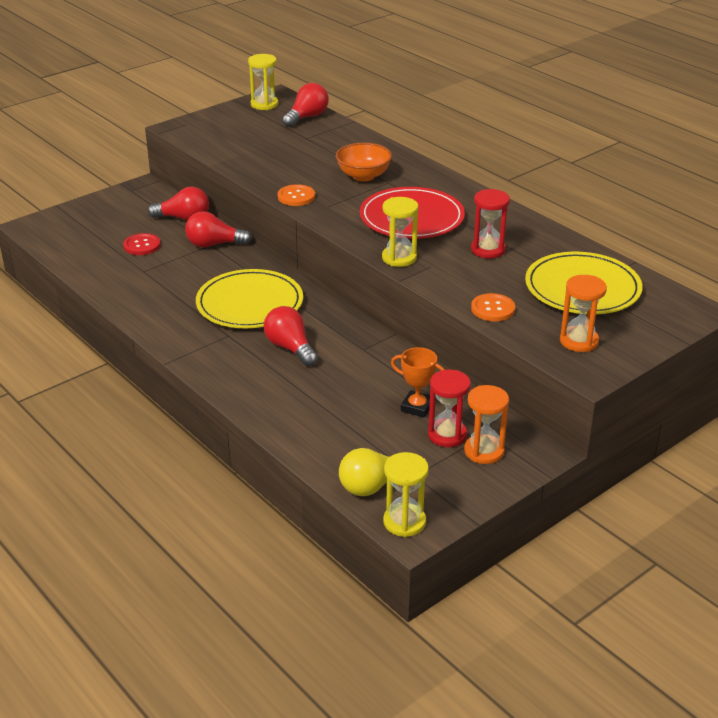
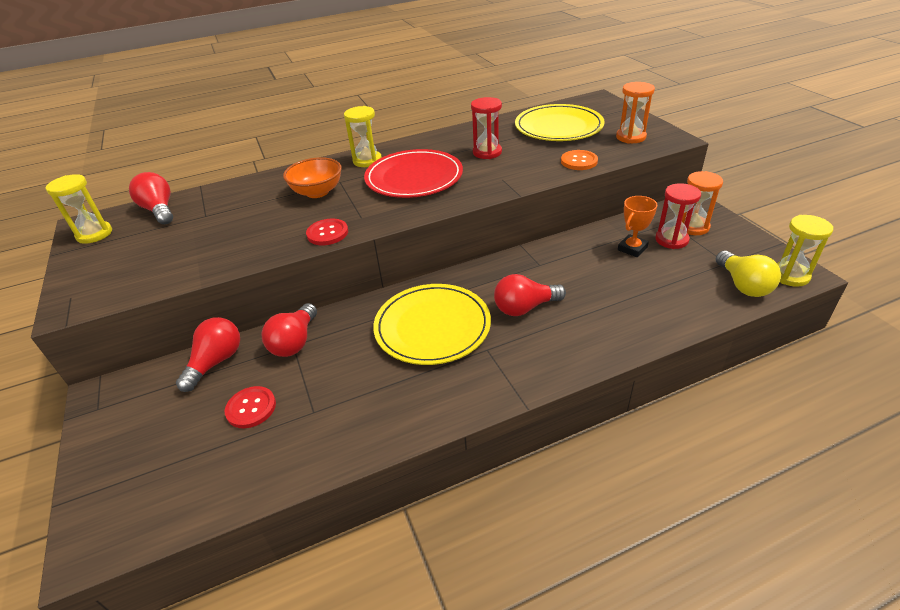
camera: 70 degrees left, 5 degrees up
orange button [278,184,315,206] -> red button [306,219,348,245]
yellow hourglass [382,197,419,267] -> yellow hourglass moved to [344,106,382,167]

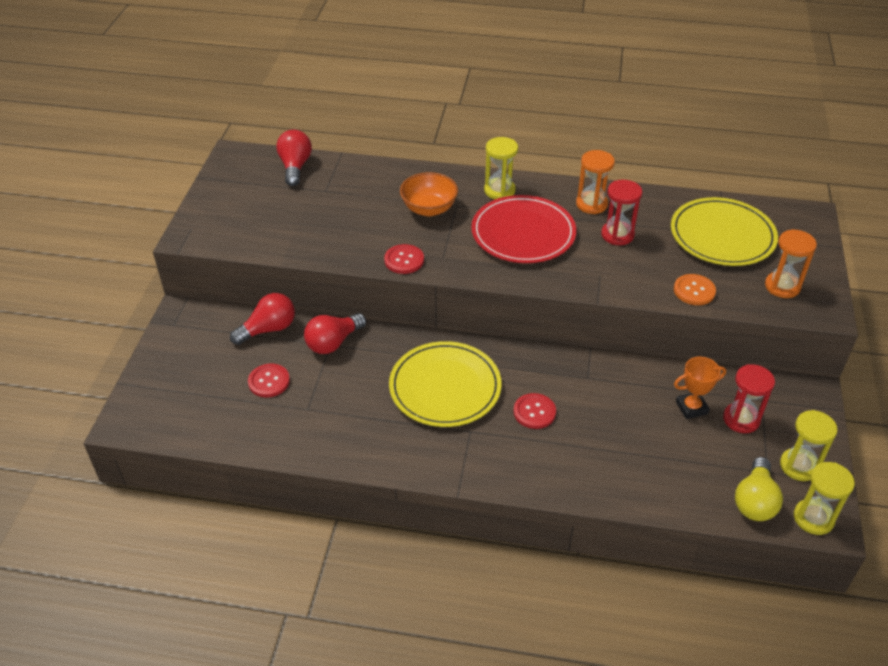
camera: 30 degrees right, 5 degrees up
yellow hourglass [46,174,112,244] -> yellow hourglass moved to [780,410,837,481]
red light bulb [494,274,566,316] -> red button [514,393,556,429]
orange hourglass [682,171,723,235] -> orange hourglass moved to [576,150,615,214]

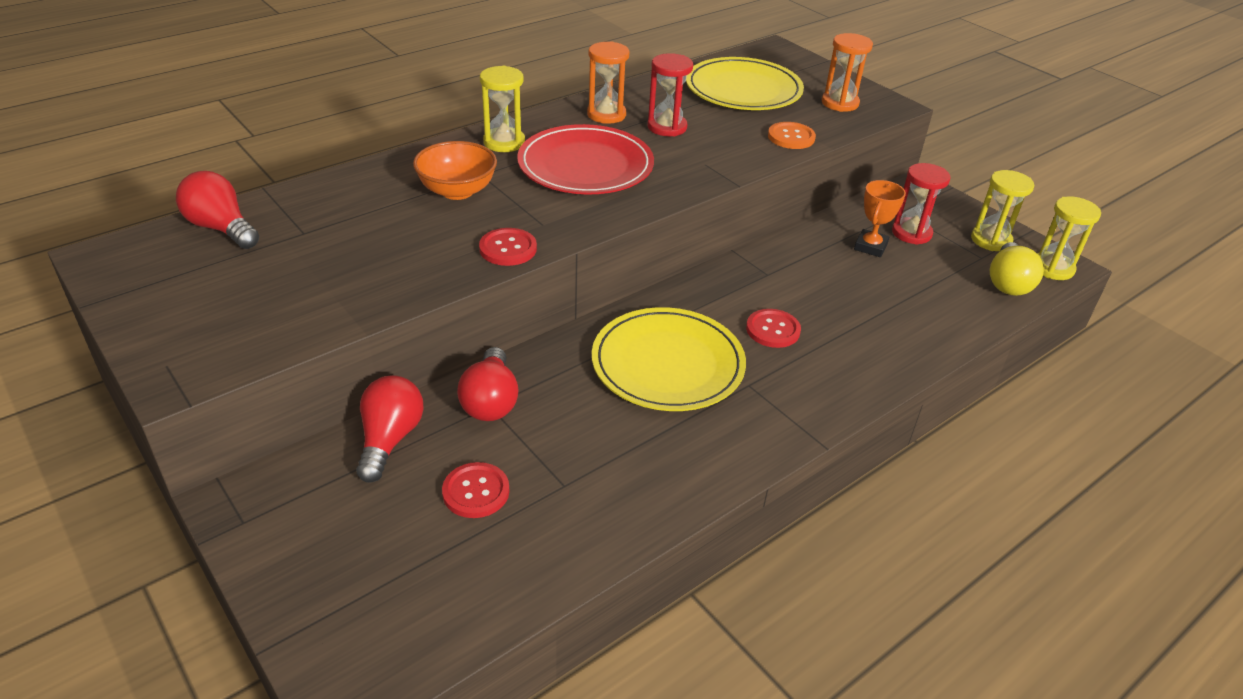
camera: 50 degrees left, 5 degrees down
yellow light bulb [735,457,783,521] -> yellow light bulb turned 45 degrees clockwise [990,242,1044,296]

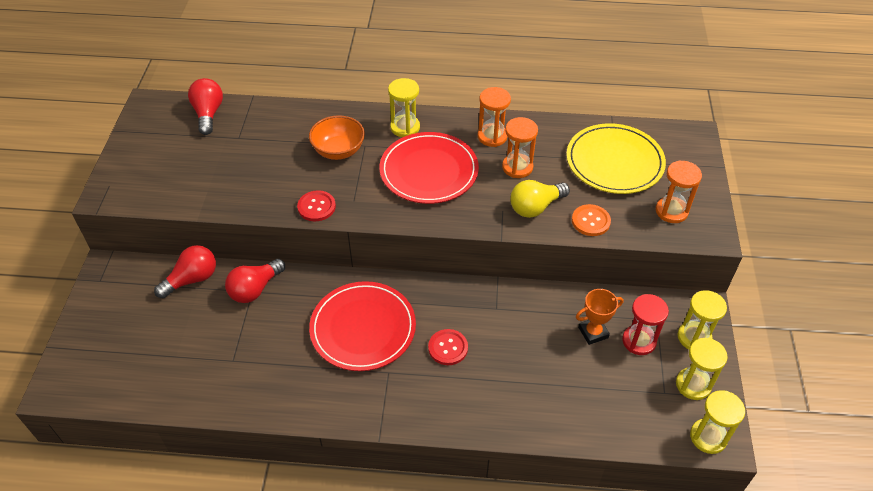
camera: 45 degrees right, 10 degrees up
red button [442,462,510,518] -> none
yellow plate [592,307,746,411] -> red plate [309,281,416,371]
red hourglass [648,53,693,136] -> orange hourglass [502,117,538,178]
yellow light bulb [990,242,1044,296] -> yellow light bulb moved to [510,180,570,218]
none -> yellow hourglass [677,290,727,349]

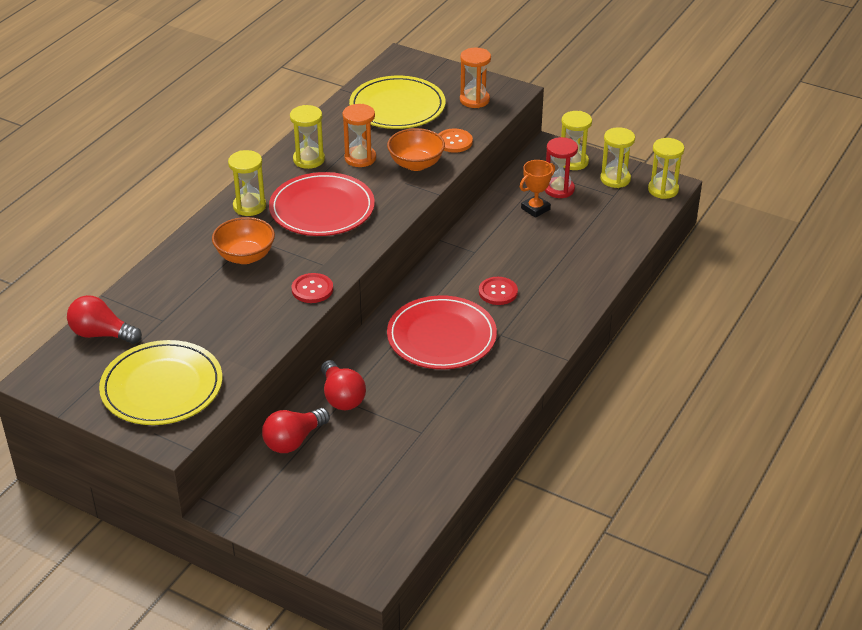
camera: 65 degrees left, 10 degrees down
red light bulb [154,245,216,298] -> red light bulb turned 120 degrees counterclockwise [262,408,330,453]
orange hourglass [478,87,511,147] -> yellow hourglass [290,105,325,169]
yellow light bulb [510,180,570,218] -> orange bowl [387,128,445,171]
orange trophy [576,289,624,345] -> orange trophy turned 45 degrees clockwise [520,160,555,218]
none -> yellow plate [99,340,222,425]

